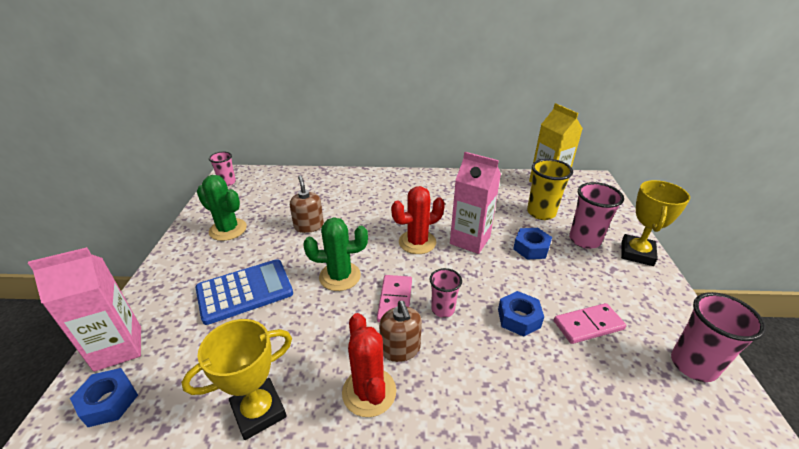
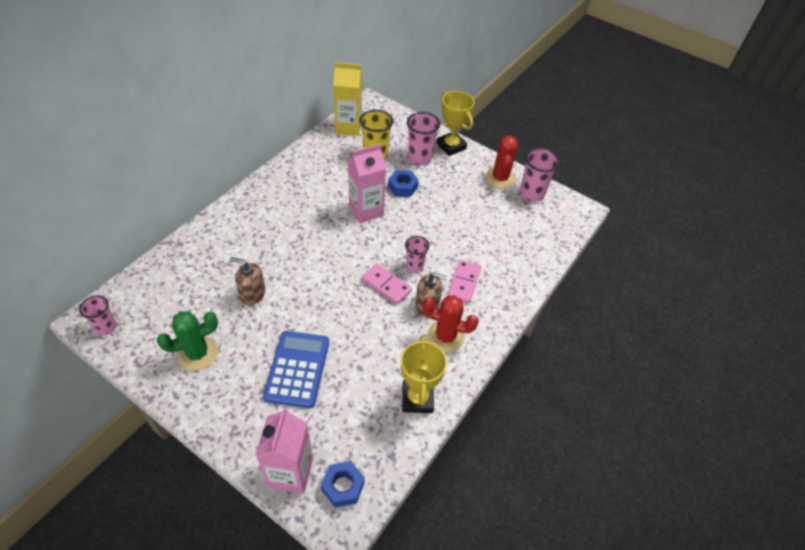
camera: 60 degrees left, 15 degrees up
green cactus [303,217,368,291] -> none
red cactus [391,186,445,254] -> red cactus moved to [485,136,518,189]
blue nut [498,291,544,337] -> none
pink domino [554,303,626,344] -> pink domino moved to [447,260,481,303]

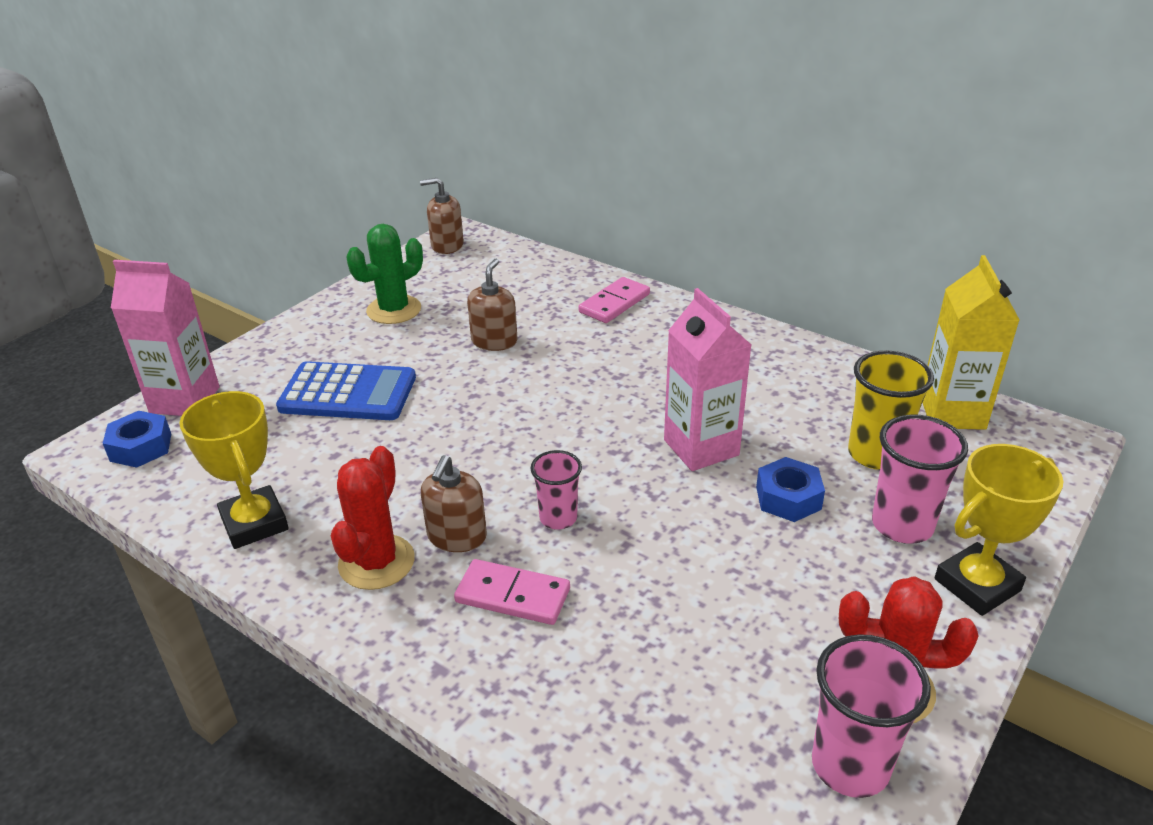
camera: 95 degrees right, 15 degrees down
pink cup [79,295,117,335] -> brown soap dispenser [420,178,464,254]
green cactus [157,311,218,371] -> green cactus turned 75 degrees clockwise [346,224,423,324]
pink domino [362,263,412,304] -> pink domino moved to [579,277,650,323]
yellow trophy [401,336,447,413] -> yellow trophy turned 60 degrees clockwise [180,391,289,549]

